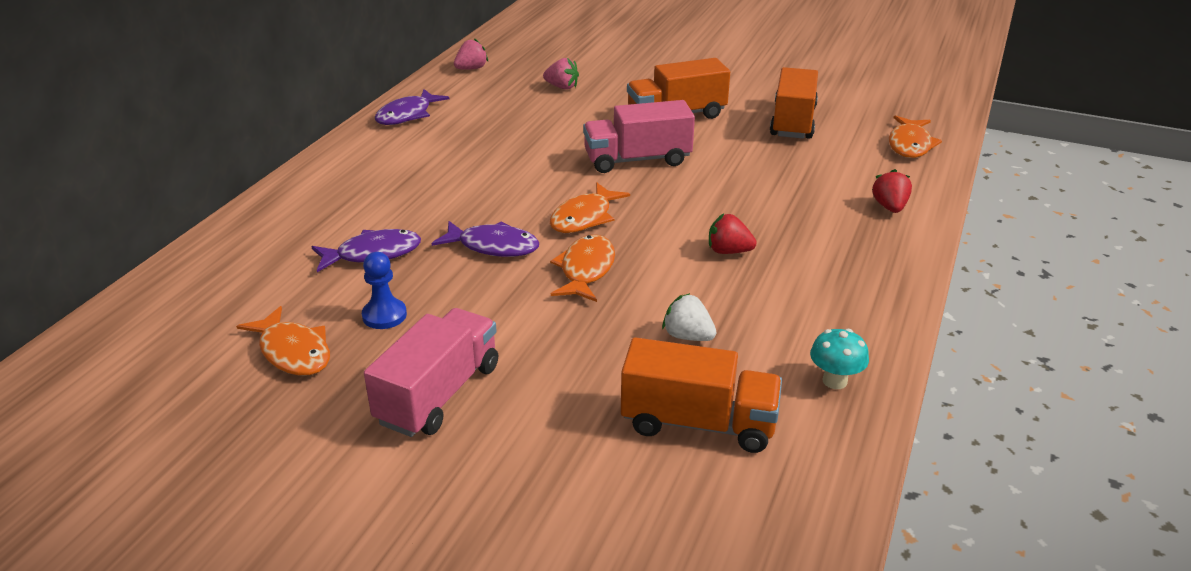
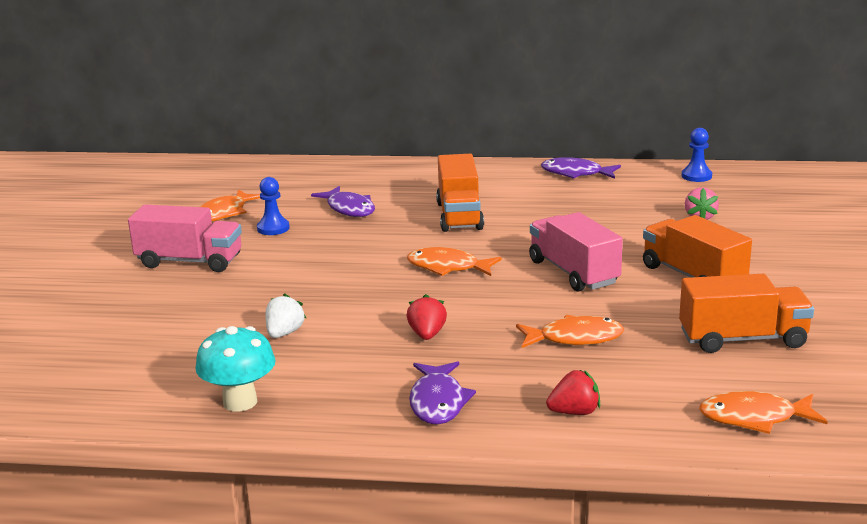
camera: 75 degrees right, 10 degrees down
purple fish [432,221,539,257] -> purple fish moved to [409,362,476,424]
pink strawberry [454,38,488,70] -> blue pawn [682,128,712,182]
orange fish [550,235,615,302] -> orange fish moved to [516,315,624,348]
orange truck [621,337,782,453] -> orange truck moved to [436,154,484,232]
turquoise mushroom [810,329,869,389] -> turquoise mushroom [195,326,276,412], size x1.52

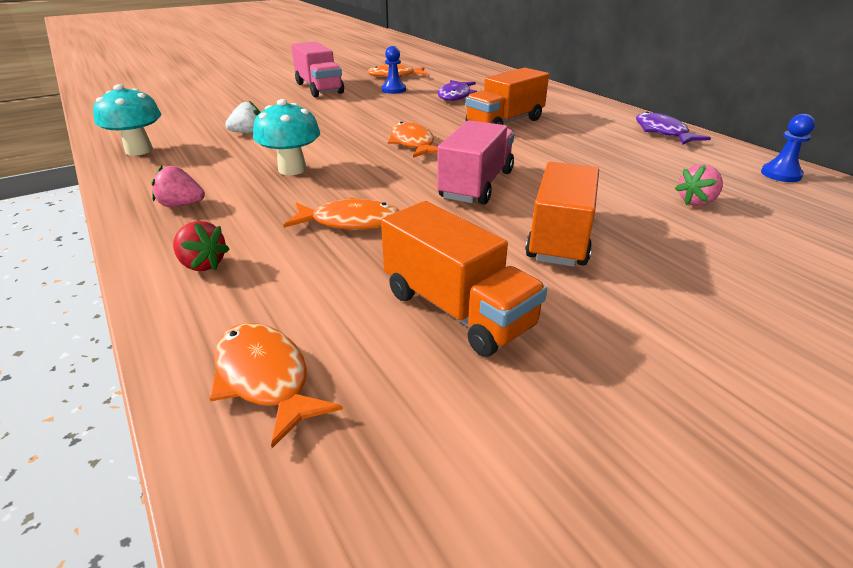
camera: 50 degrees right, 10 degrees up
red strawberry [407,294,447,340] -> turquoise mushroom [253,99,320,175]
purple fish [409,362,476,424] -> pink strawberry [152,165,205,207]
orange fish [516,315,624,348] -> orange fish turned 45 degrees counterclockwise [283,197,399,230]

